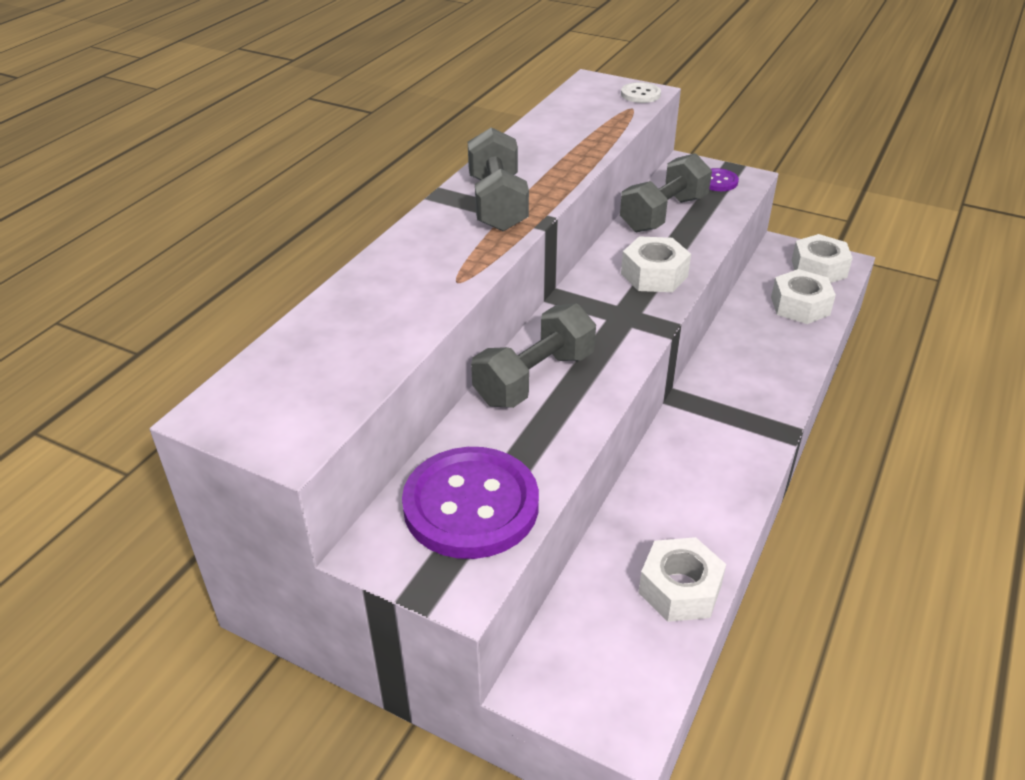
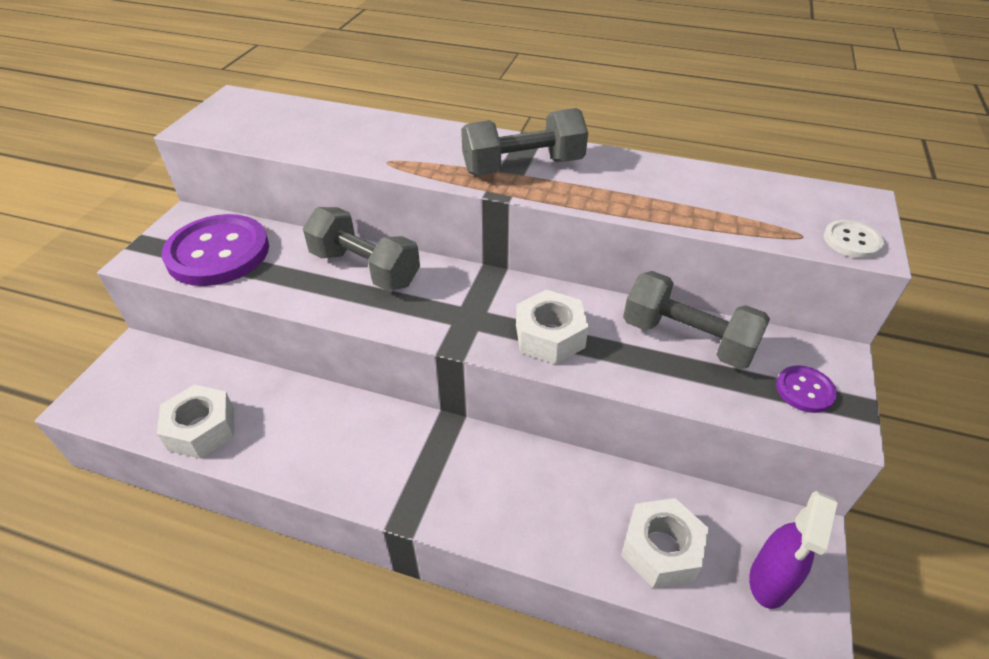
camera: 80 degrees right, 5 degrees up
white nut [792,234,853,283] -> purple spray bottle [749,491,838,609]

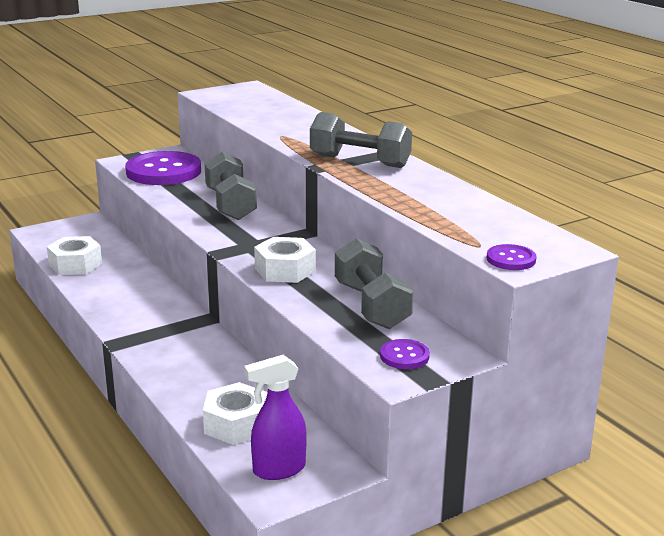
camera: 40 degrees right, 20 degrees down
white button [824,220,884,258] -> purple button [487,244,537,270]

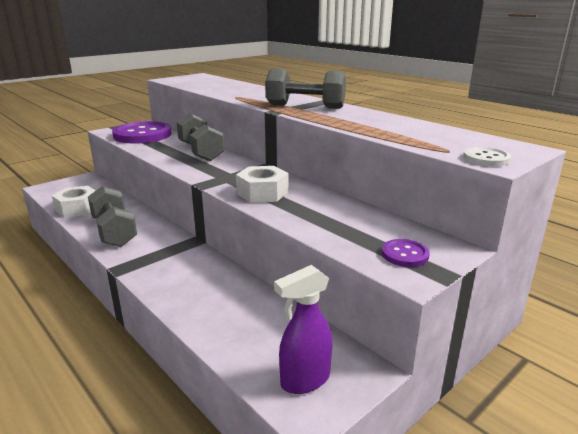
camera: 10 degrees left, 0 degrees up
white nut [203,382,267,445] -> none
grey dumbbell [335,238,414,329] -> grey dumbbell moved to [88,186,137,247]
purple button [487,244,537,270] -> white button [463,147,511,166]

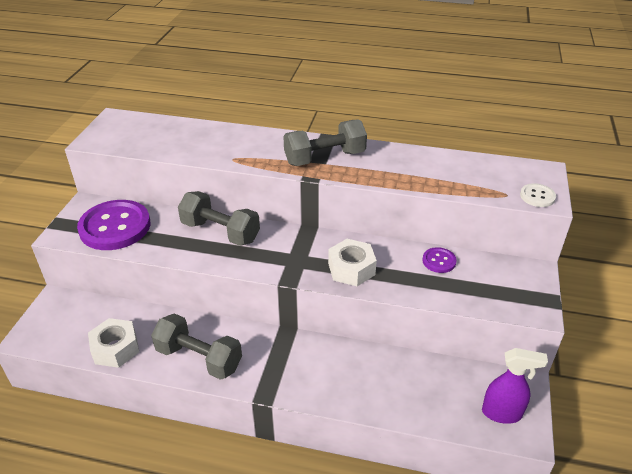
camera: 35 degrees left, 15 degrees up
purple spray bottle [274,265,332,394] -> purple spray bottle turned 105 degrees counterclockwise [482,348,548,424]
purple button [382,239,430,267] -> purple button moved to [422,247,457,273]

